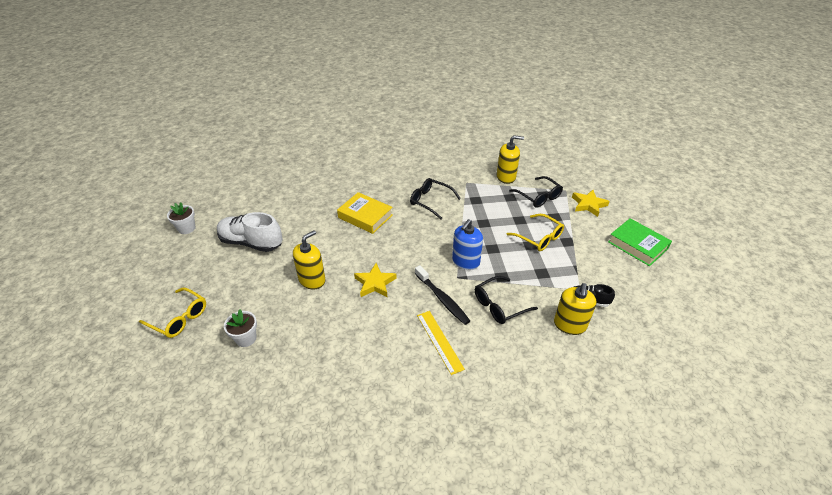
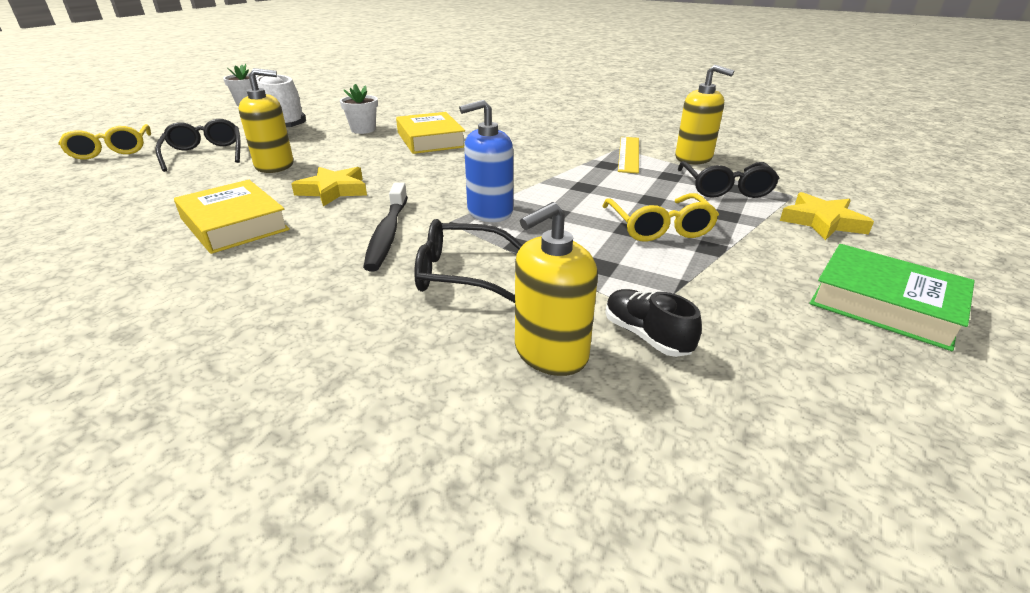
camera: 35 degrees right, 10 degrees down
white flower pot [224,310,257,347] -> white flower pot moved to [340,84,378,134]
black glasses [410,178,461,219] -> black glasses moved to [155,119,240,172]
yellow ruler [417,311,465,375] -> yellow ruler moved to [618,137,639,173]
green book [608,218,672,266] -> green book turned 45 degrees counterclockwise [810,244,975,351]
none -> yellow book [174,180,290,254]

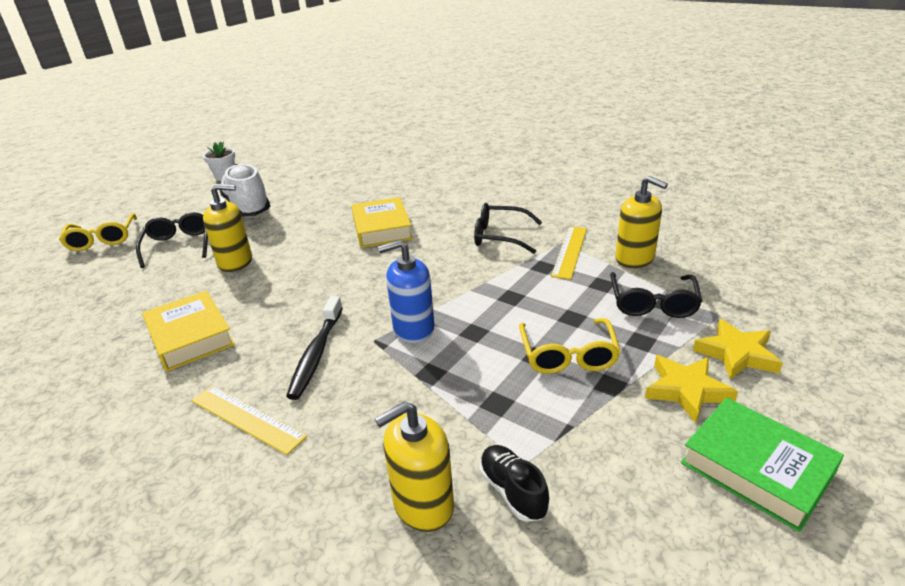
camera: 10 degrees right, 0 degrees up
yellow star [291,167,367,206] -> yellow star moved to [645,355,738,423]
white flower pot [340,84,378,134] -> none
black glasses [414,219,522,303] -> black glasses moved to [474,203,542,254]
none -> yellow ruler [191,386,307,455]

